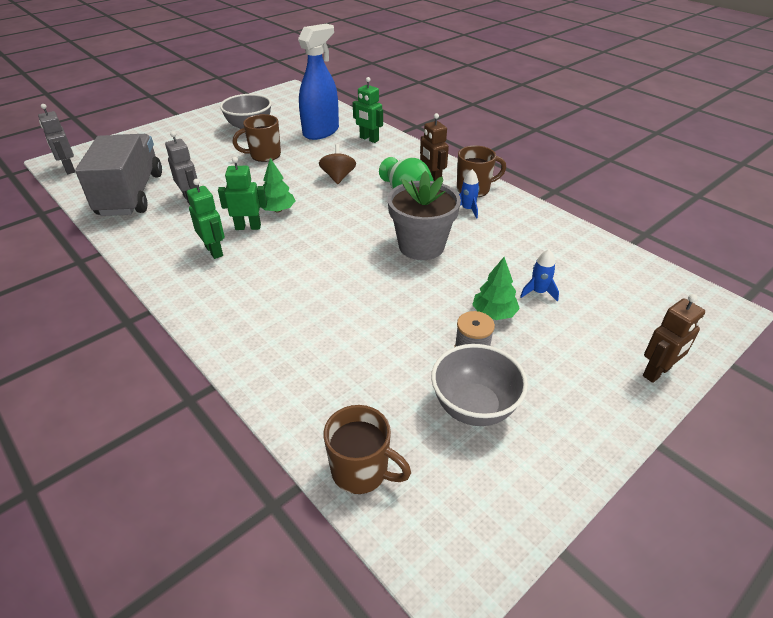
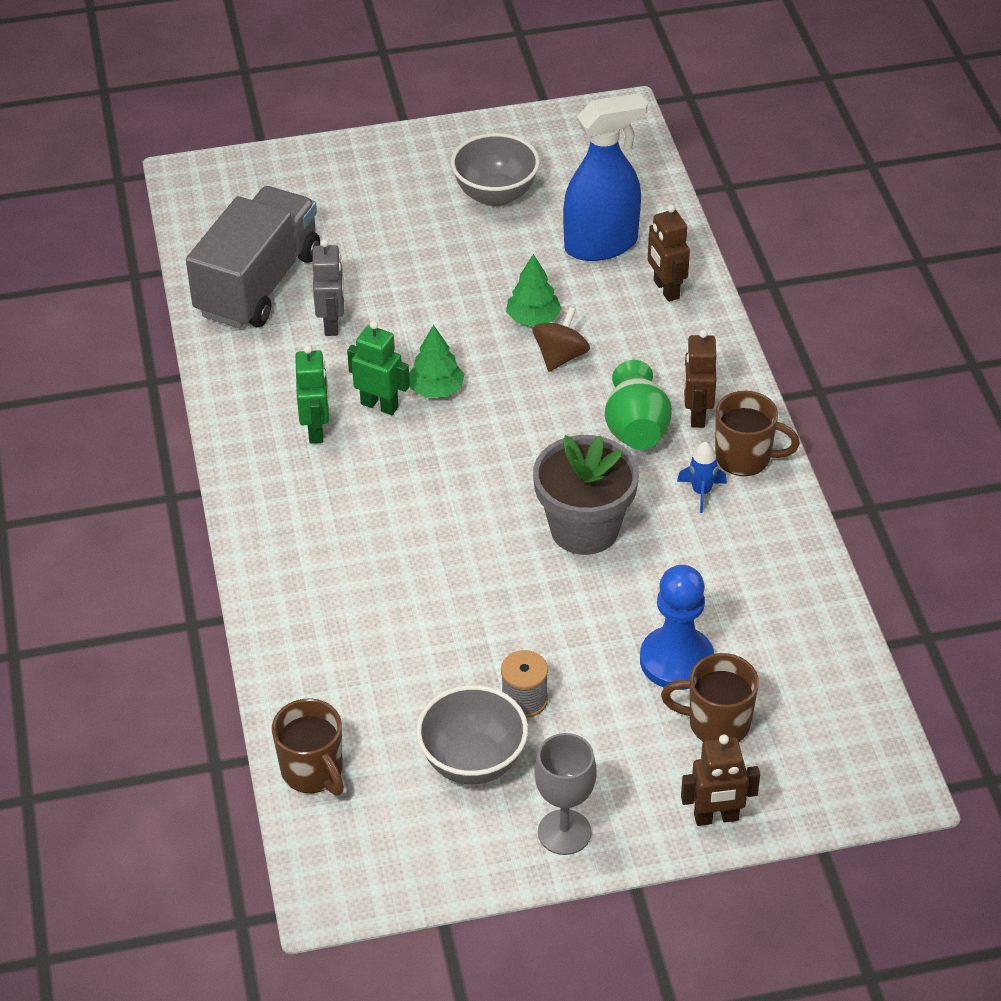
camera: 30 degrees right, 5 degrees up
grey robot [38,104,75,174] -> none
brown mug [233,114,281,162] -> brown mug moved to [661,653,759,742]
green robot [353,77,383,143] -> brown robot [648,204,690,302]
green tree [472,257,520,320] -> green tree moved to [506,254,562,326]
blue rocket [520,249,559,302] -> blue pawn [640,565,714,690]
none -> grey goblet [534,733,597,855]

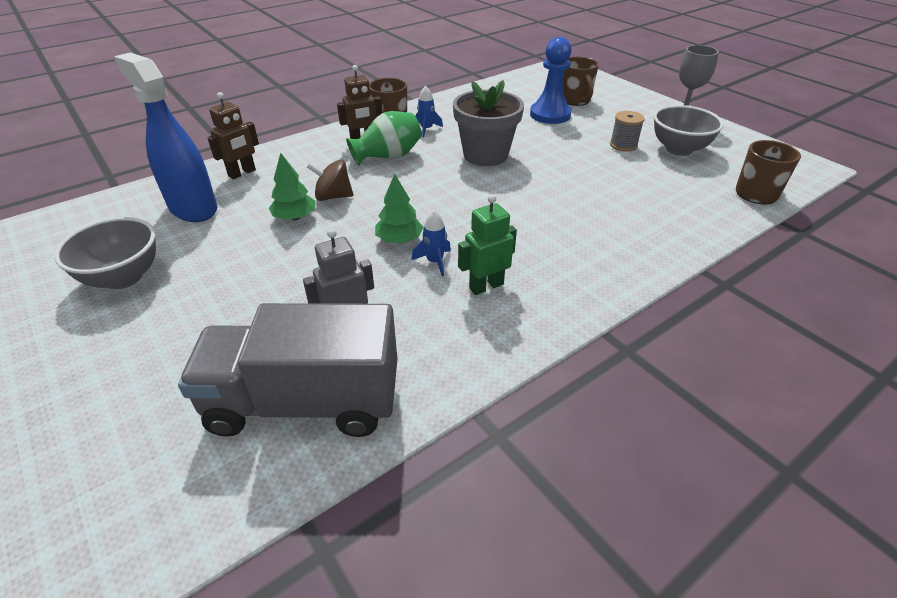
camera: 115 degrees left, 5 degrees down
green robot [347,321,410,415] -> blue rocket [412,210,451,277]
brown robot [681,734,760,826] -> none

